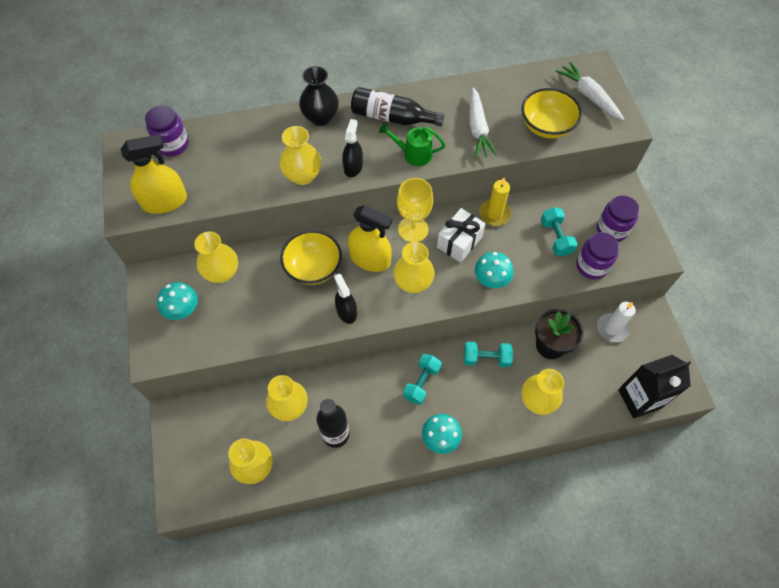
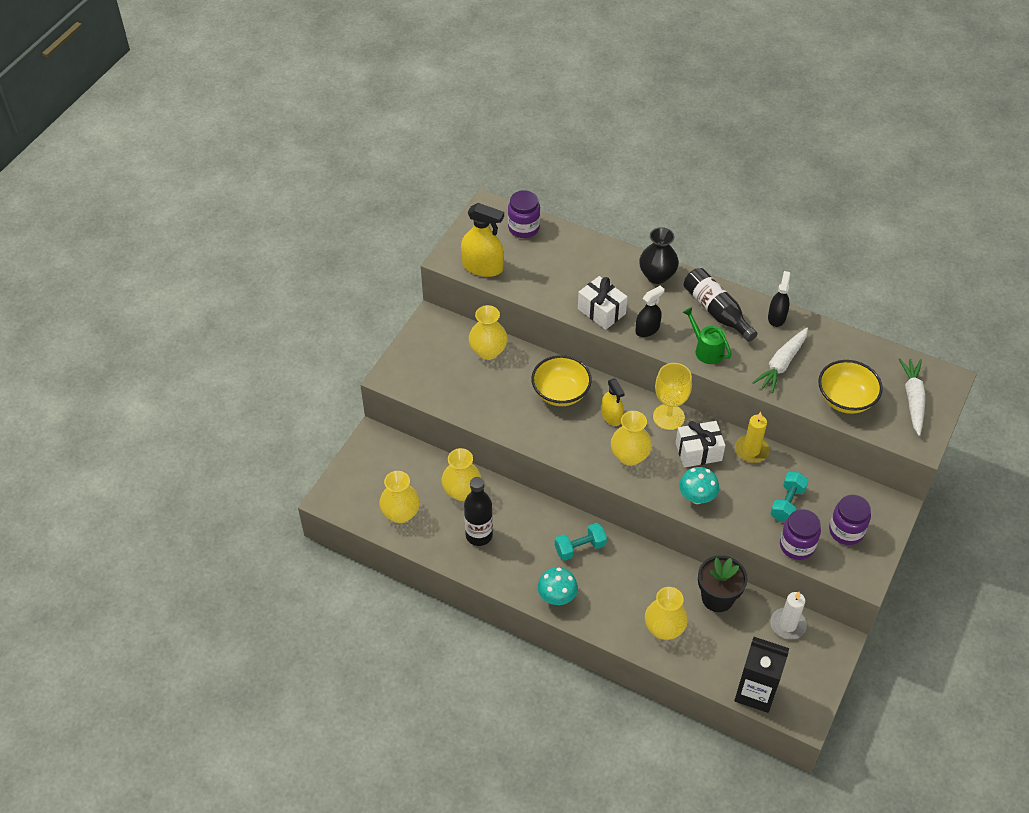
camera: 40 degrees right, 10 degrees down
turquoise mushroom [157,282,198,320] -> none
yellow vase [279,126,321,185] -> white gift [578,276,628,330]
black spray bottle [334,274,357,324] -> black spray bottle moved to [768,271,791,327]
yellow spray bottle [348,205,393,272] -> yellow spray bottle [601,378,625,426], size x0.64
turquoise dumbbell [464,342,513,367] -> none

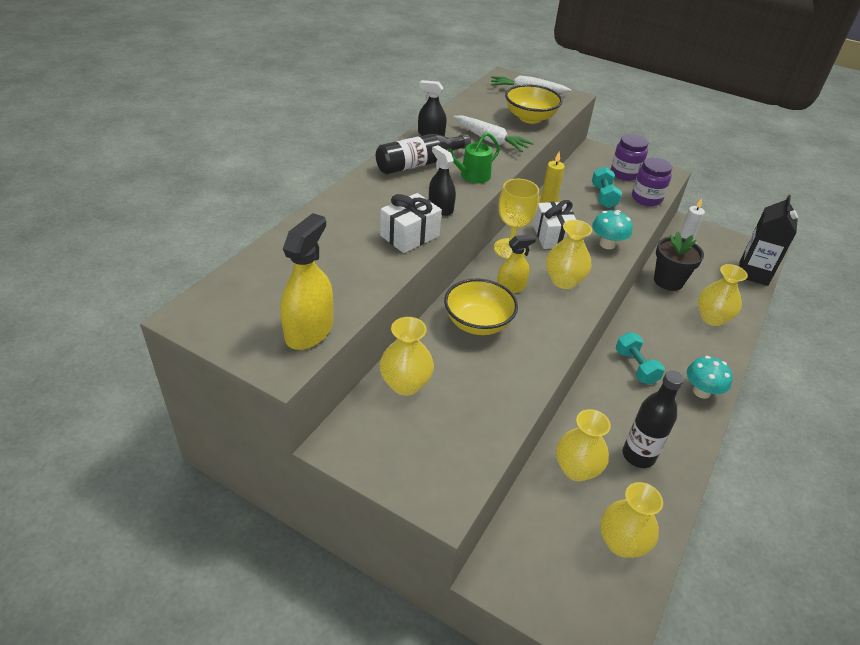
camera: 90 degrees left, 10 degrees down
purple jar [508,190,540,238] -> none
black vase [639,227,679,284] -> none
turquoise dumbbell [770,472,809,522] -> turquoise dumbbell turned 60 degrees clockwise [592,167,622,208]

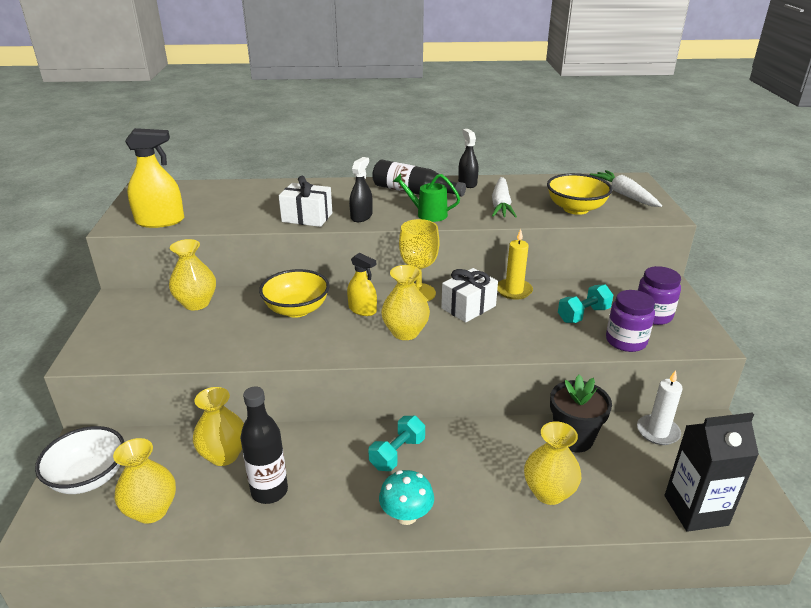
camera: 60 degrees right, 10 degrees down
turquoise mushroom [592,210,633,249] -> none
none -> white bowl [35,426,124,494]

